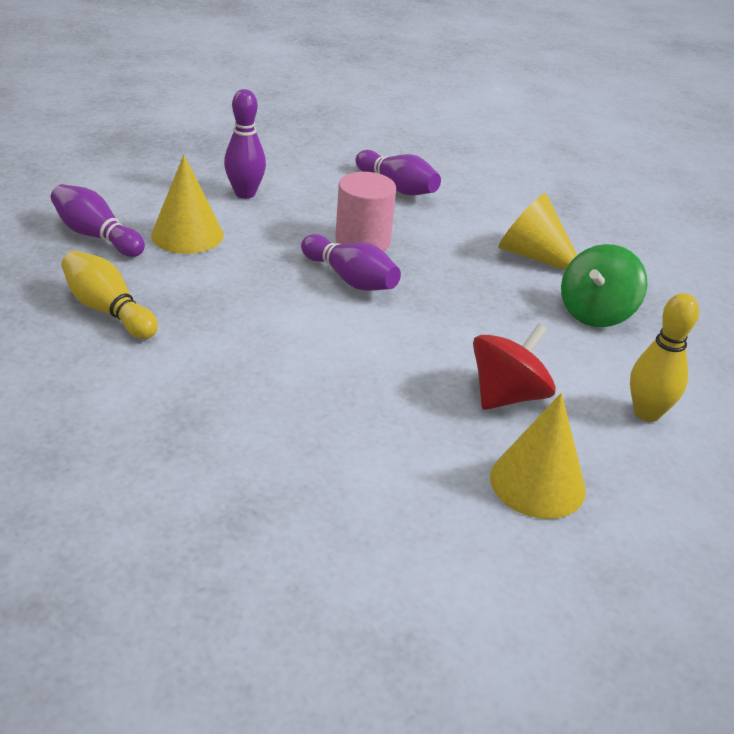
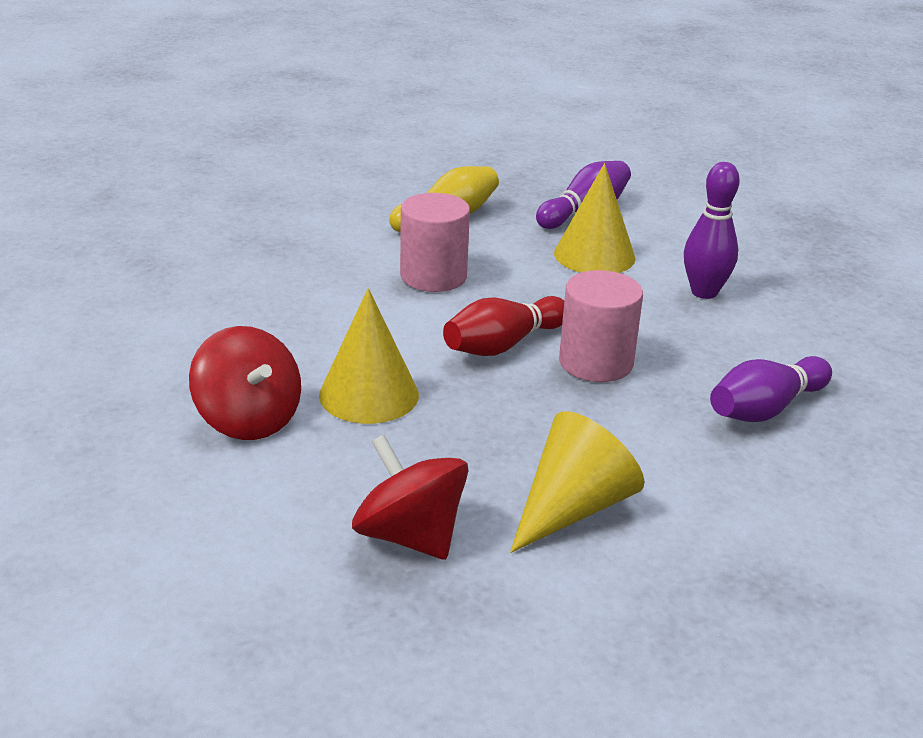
camera: 100 degrees right, 5 degrees down
purple bowling pin [301,234,401,291] -> red bowling pin [443,296,564,356]
yellow cone [490,393,586,519] -> yellow cone moved to [319,288,419,424]
green spinning top [561,244,647,327] -> red spinning top [352,435,468,560]
yellow bowling pin [630,293,699,422] -> none
none -> pink cylinder [400,193,470,292]

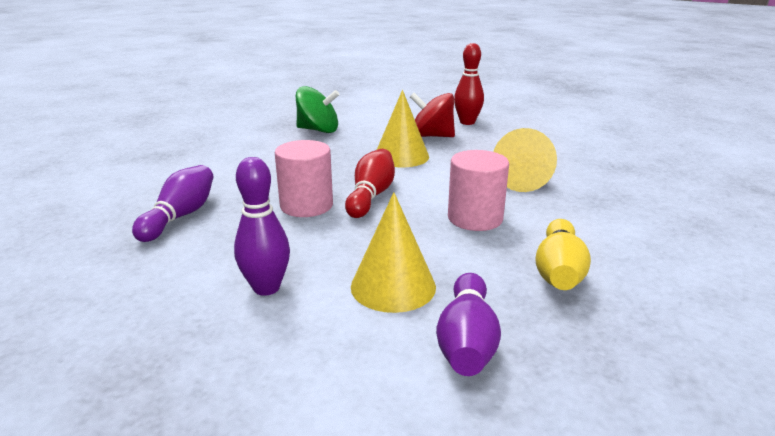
camera: 145 degrees right, 5 degrees down
red spinning top [352,435,468,560] -> green spinning top [296,86,339,133]
yellow cone [510,411,645,553] -> yellow cone moved to [494,128,557,192]
none -> red bowling pin [454,43,484,125]

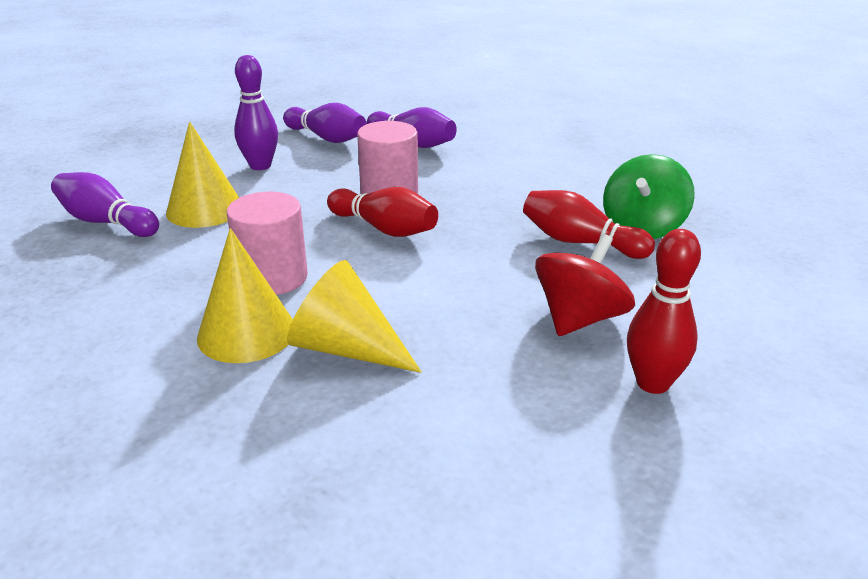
camera: 110 degrees right, 5 degrees up
yellow cone [377,90,429,167] -> yellow cone moved to [197,228,293,363]
yellow bowling pin [535,219,591,290] -> none
none -> purple bowling pin [283,103,367,143]
none -> red bowling pin [523,190,655,259]

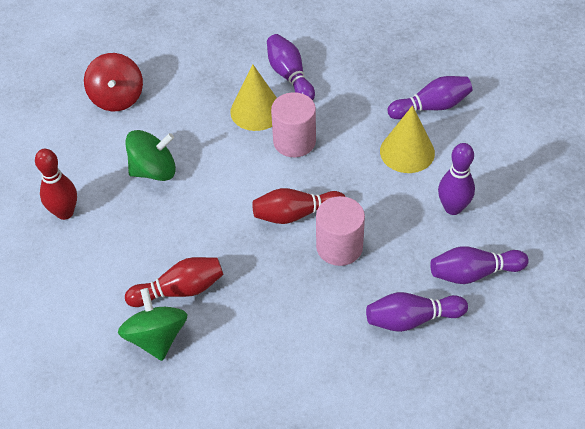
camera: 135 degrees right, 20 degrees up
yellow cone [287,260,422,373] -> none
red spinning top [535,234,635,336] -> red spinning top moved to [84,53,143,111]
none -> green spinning top [125,130,176,181]
none -> purple bowling pin [267,34,315,100]

